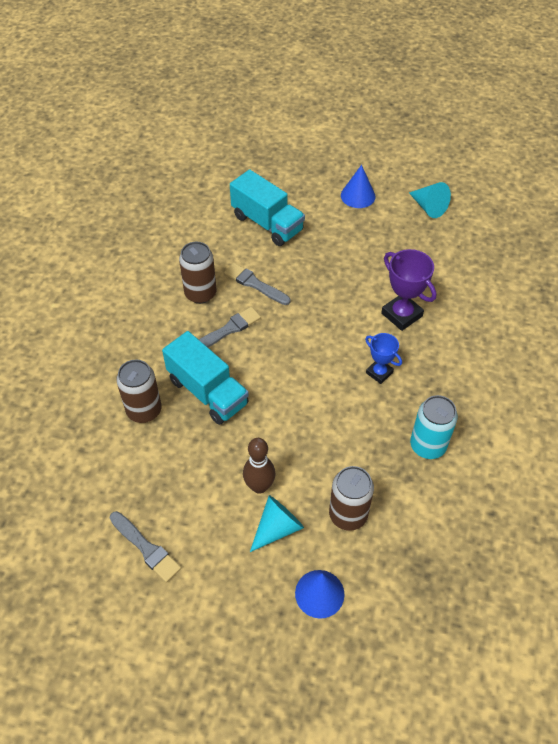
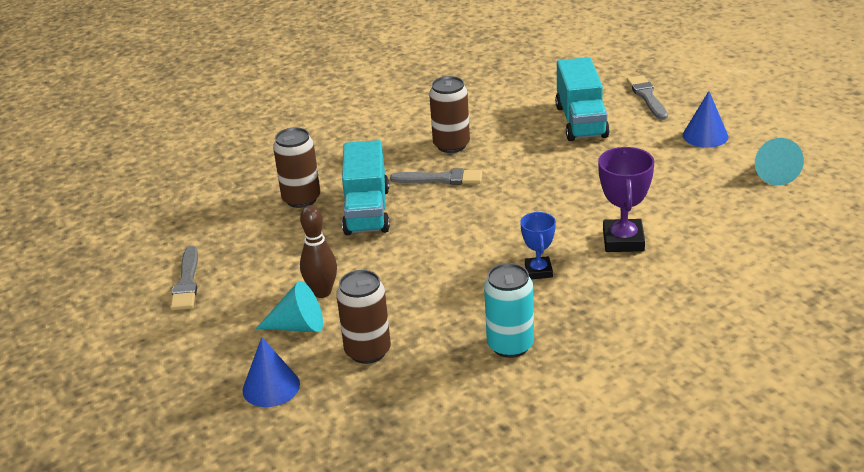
camera: 45 degrees right, 20 degrees down
grey brush [224,263,291,305] -> grey brush moved to [627,75,668,120]

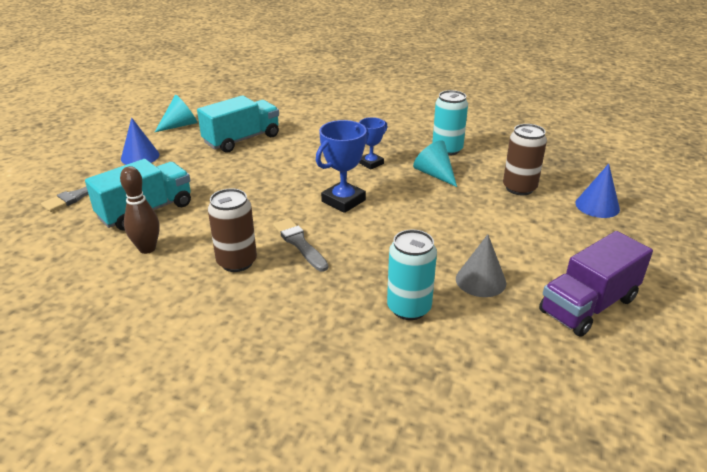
camera: 130 degrees left, 0 degrees up
grey brush [170,246,198,310] -> purple truck [539,231,653,337]
turquoise cone [256,281,323,332] -> turquoise cone moved to [413,140,457,187]
brown can [273,127,320,208] -> turquoise can [387,230,437,320]
brown bowling pin [300,205,337,298] -> brown bowling pin moved to [120,166,159,254]
turquoise truck [342,140,390,235] -> turquoise truck moved to [197,95,279,153]
purple trophy [598,147,654,252] -> none
none -> blue trophy [316,120,369,213]
none -> grey cone [456,234,506,297]

